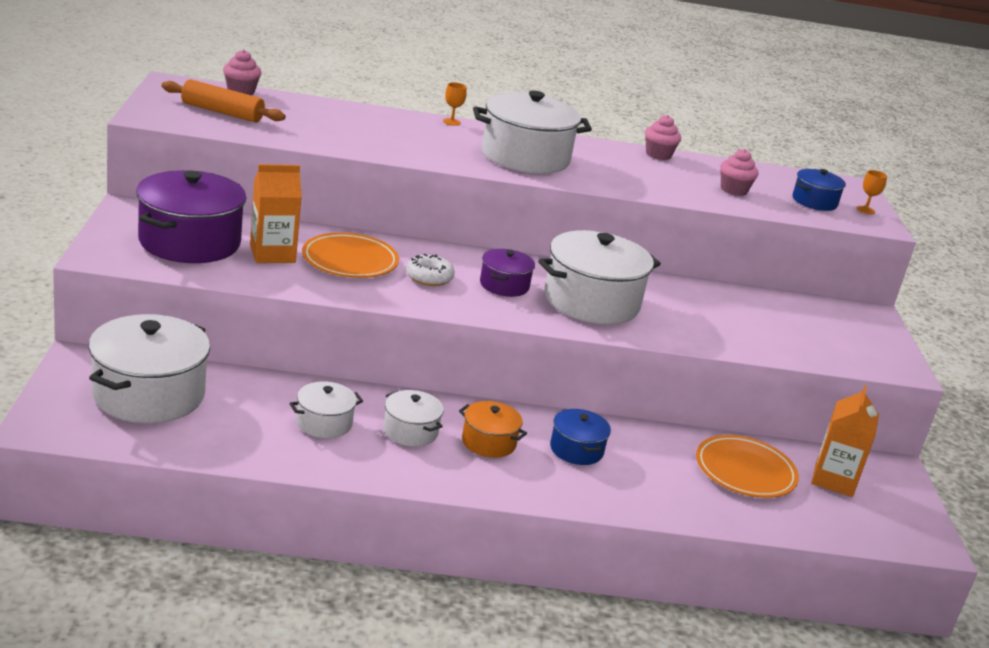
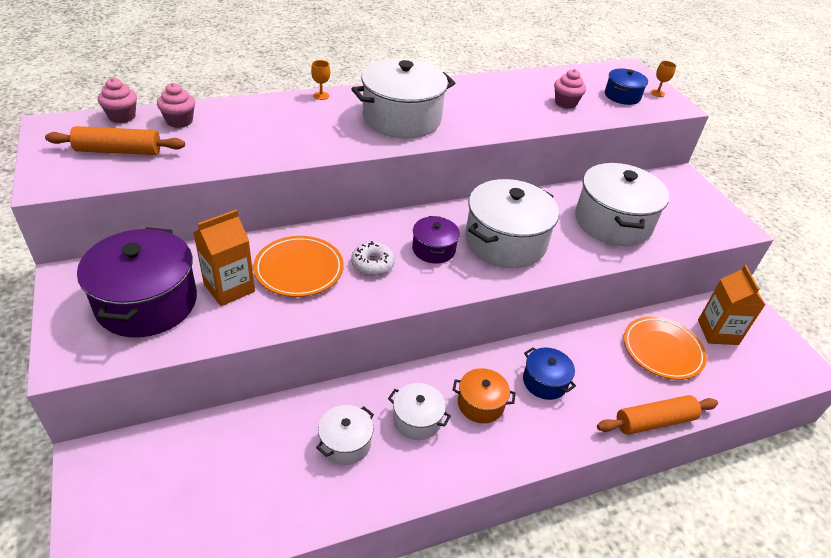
camera: 20 degrees left, 15 degrees up
white pot [88,314,210,423] -> white pot moved to [575,163,669,246]
pink cupcake [645,115,681,160] -> pink cupcake moved to [157,83,195,128]
none -> orange rolling pin [597,395,718,435]

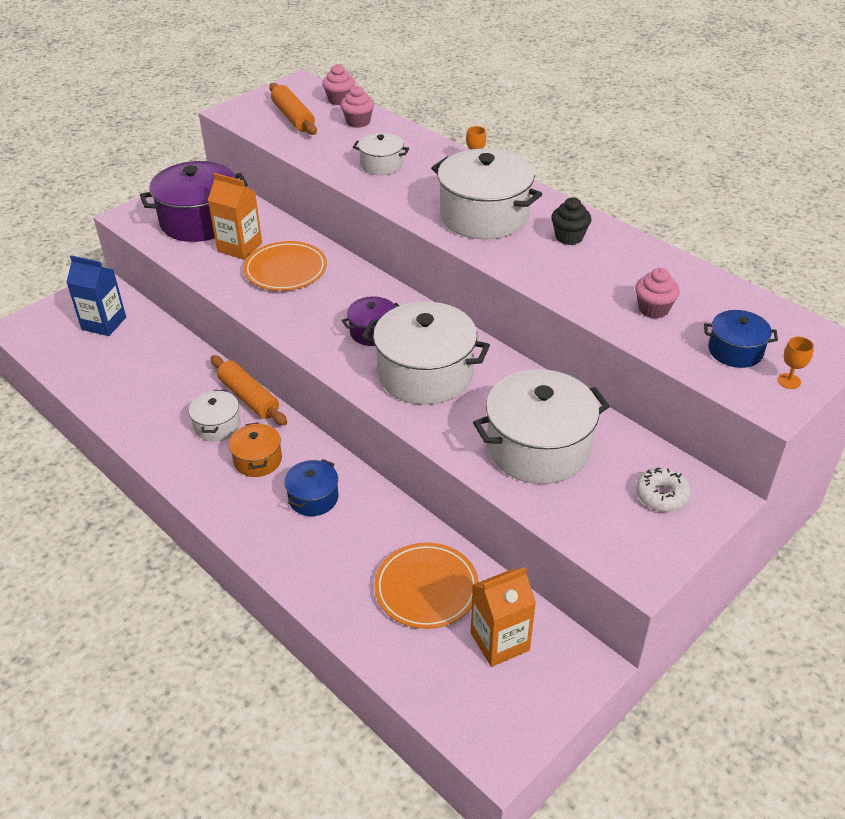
camera: 70 degrees right, 0 degrees up
white pot [316,405,374,465] -> white pot moved to [353,133,409,175]
white donut [351,241,395,276] -> white donut moved to [636,468,691,512]
orange rolling pin [597,395,718,435] -> orange rolling pin moved to [211,355,287,426]
none -> blue carton [66,255,126,336]
none -> black cupcake [551,197,591,245]

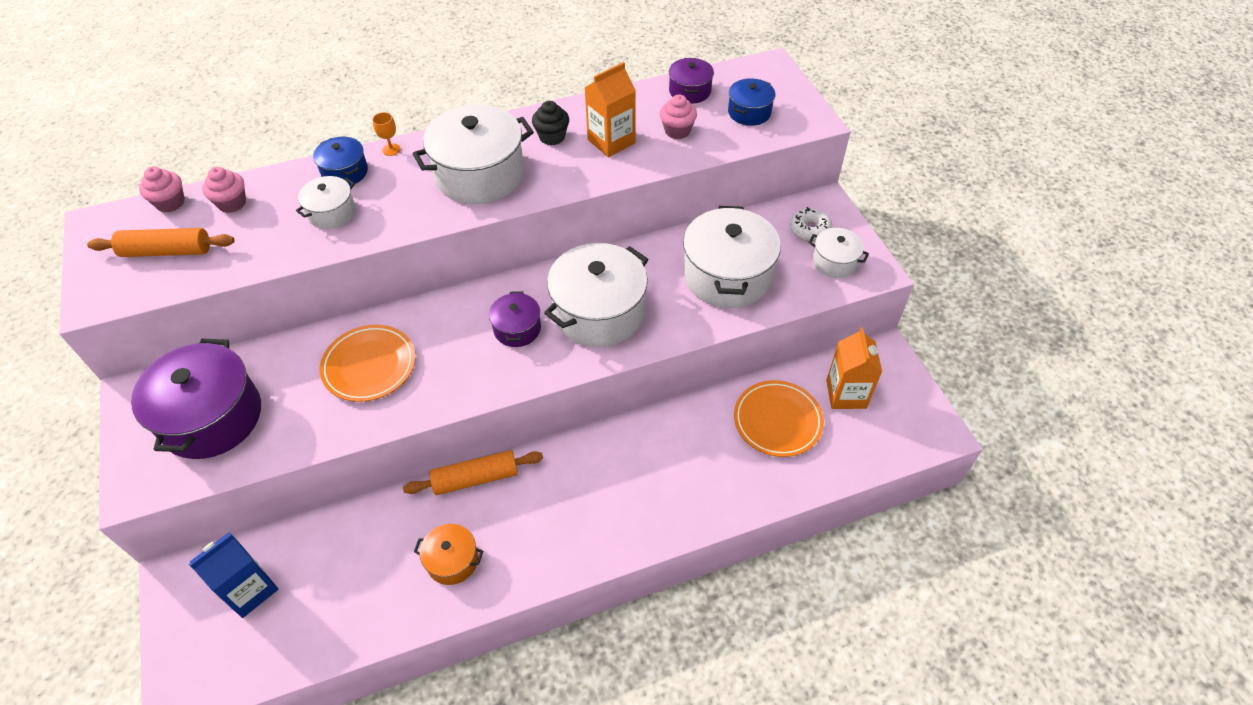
camera: 65 degrees left, 10 degrees up
white pot [189,390,241,442] -> white pot moved to [809,228,869,278]
orange carton [208,173,262,260] -> orange carton moved to [584,62,636,157]
orange pot [229,422,282,477] -> orange pot moved to [414,524,483,585]
blue pot [284,459,339,516] -> blue pot moved to [313,137,368,186]
orange goblet [778,337,814,389] -> none
none -> purple pot [669,58,714,104]

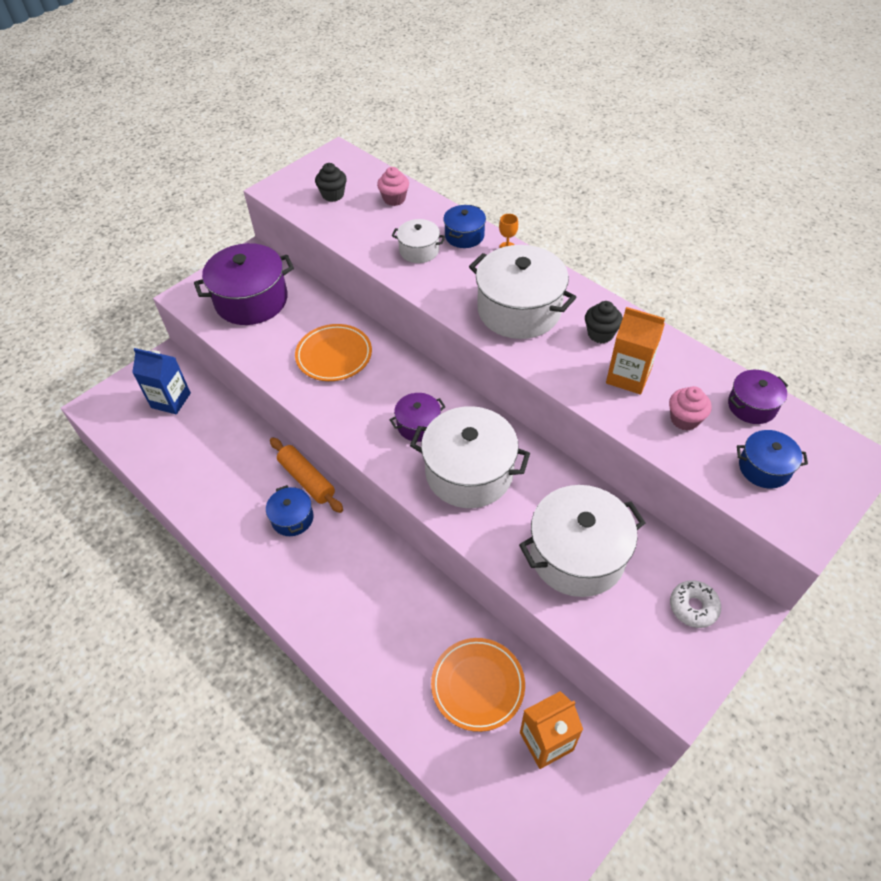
camera: 65 degrees right, 0 degrees up
orange rolling pin [87,228,234,257] -> black cupcake [315,163,347,202]
pink cupcake [139,166,185,213] -> none
orange pot [414,524,483,585] -> none
white pot [809,228,869,278] -> none
none -> blue pot [266,485,313,536]

